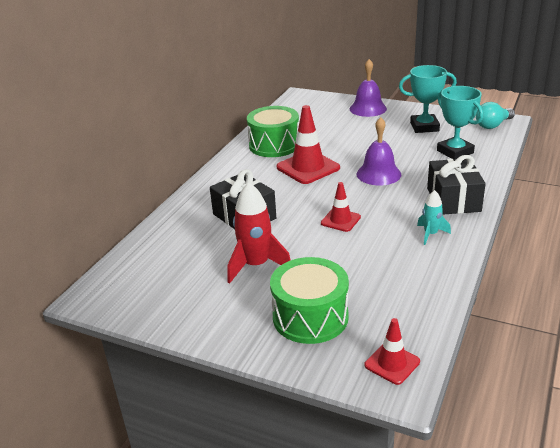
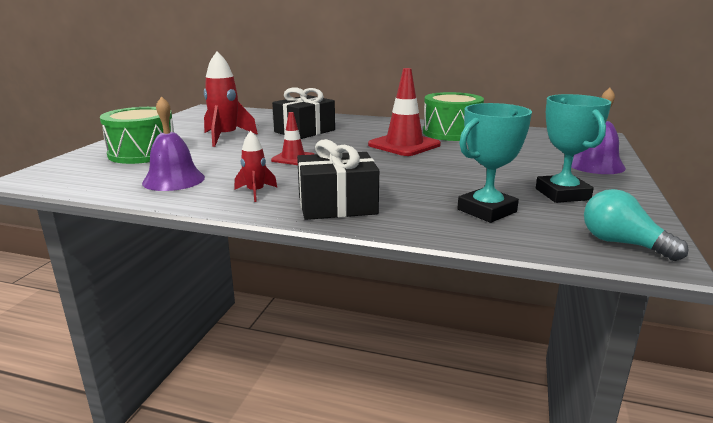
camera: 80 degrees right, 10 degrees down
purple bell [357,117,401,186] -> purple bell moved to [142,96,205,191]
red traffic cone [365,318,420,385] -> none
turquoise rocket [417,190,451,245] -> red rocket [234,131,277,202]

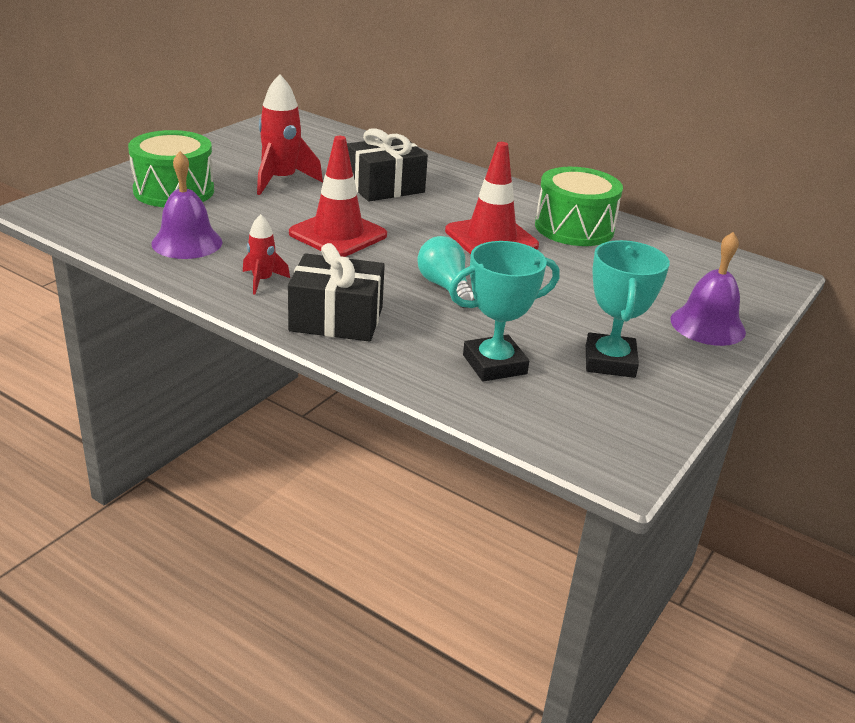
camera: 15 degrees right, 10 degrees up
red traffic cone [271,112,314,165] -> red traffic cone [289,136,387,257], size x1.74
turquoise light bulb [584,189,689,261] -> turquoise light bulb moved to [417,236,475,308]

